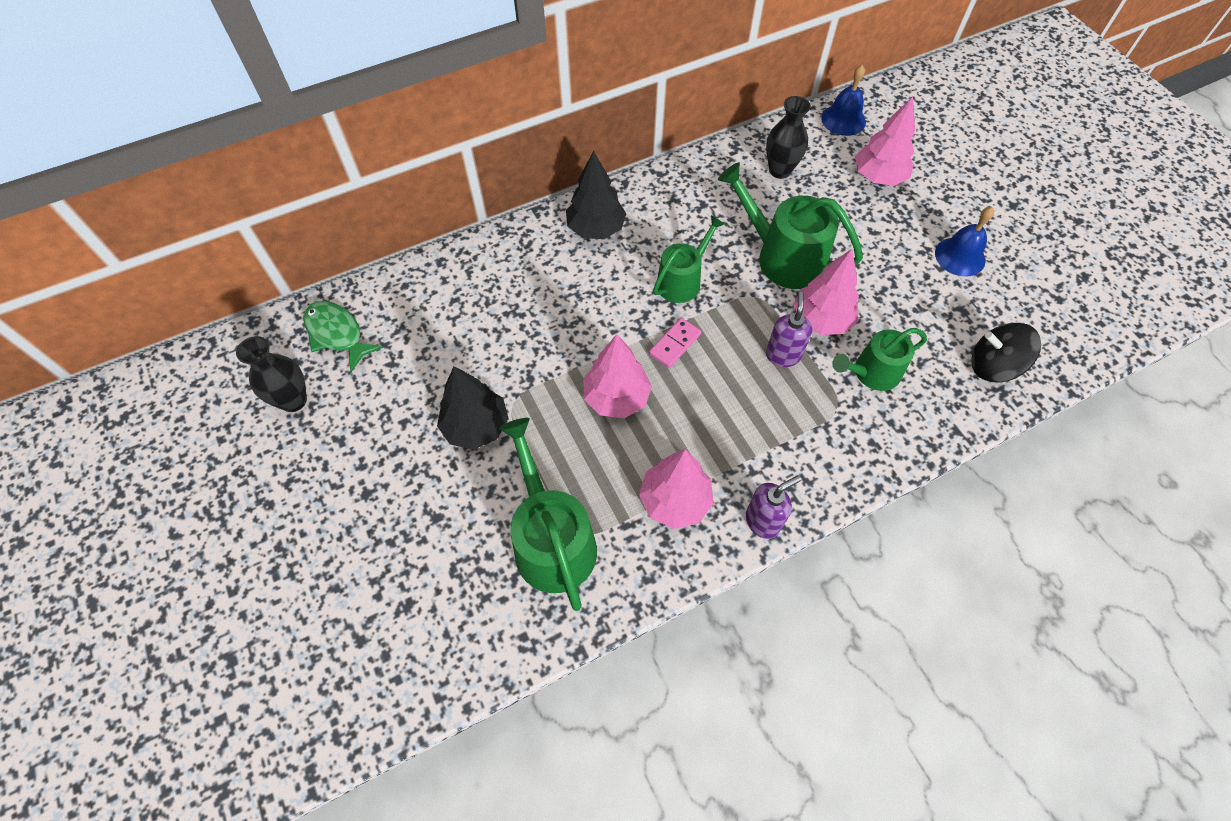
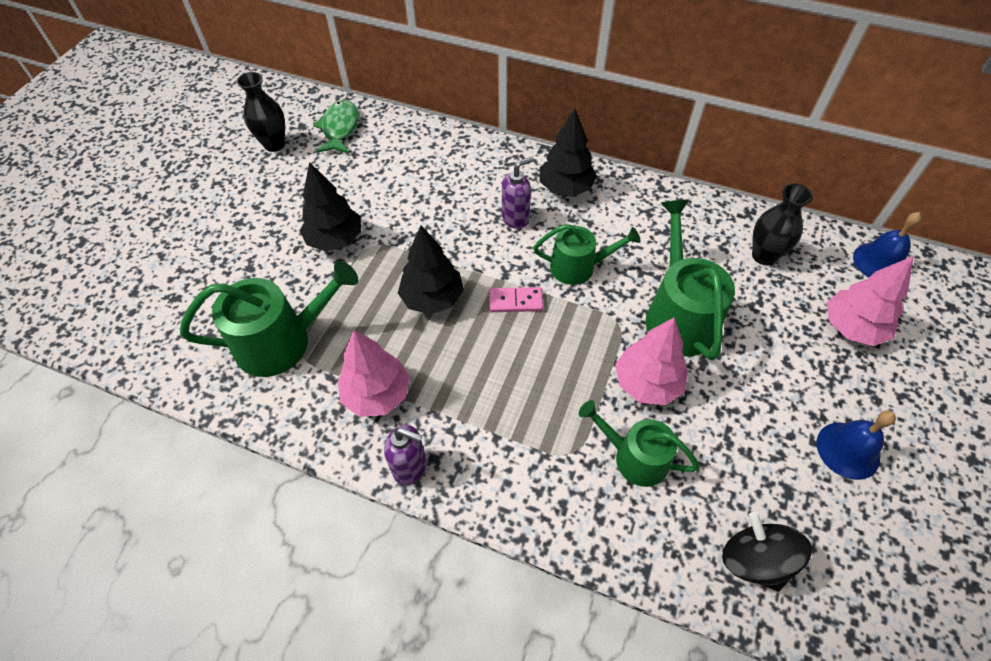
camera: 50 degrees right, 5 degrees down
green watering can [499,418,597,611] -> green watering can turned 45 degrees clockwise [180,261,358,377]
pink tree [583,334,652,418] -> black tree [398,225,464,315]
purple soap dispenser [766,292,813,367] -> purple soap dispenser moved to [502,157,534,229]

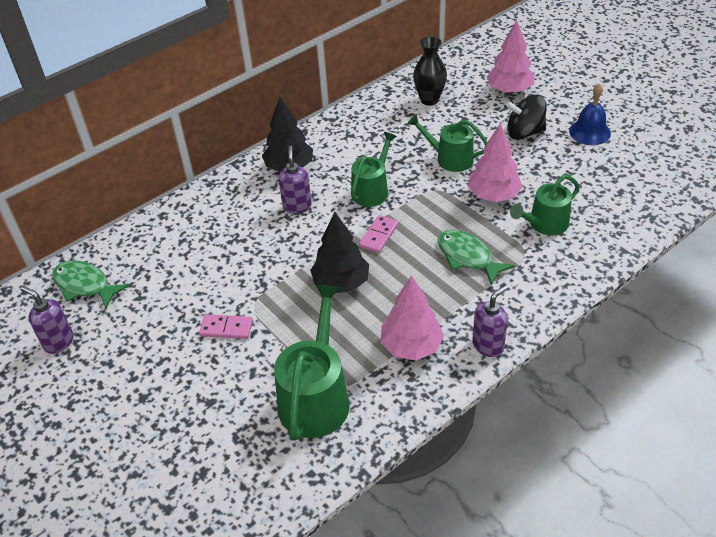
camera: 60 degrees left, 10 degrees down
black vase [237,72,285,152] -> purple soap dispenser [21,286,73,354]
black tree [300,162,361,251] -> pink domino [199,314,253,339]
green watering can [645,199,735,360] -> green watering can [408,114,487,172], size x0.64
black spinning top [722,512,812,591] -> black spinning top moved to [506,95,547,140]
blue bell [853,212,922,278] -> none
none -> green fish [438,230,515,286]

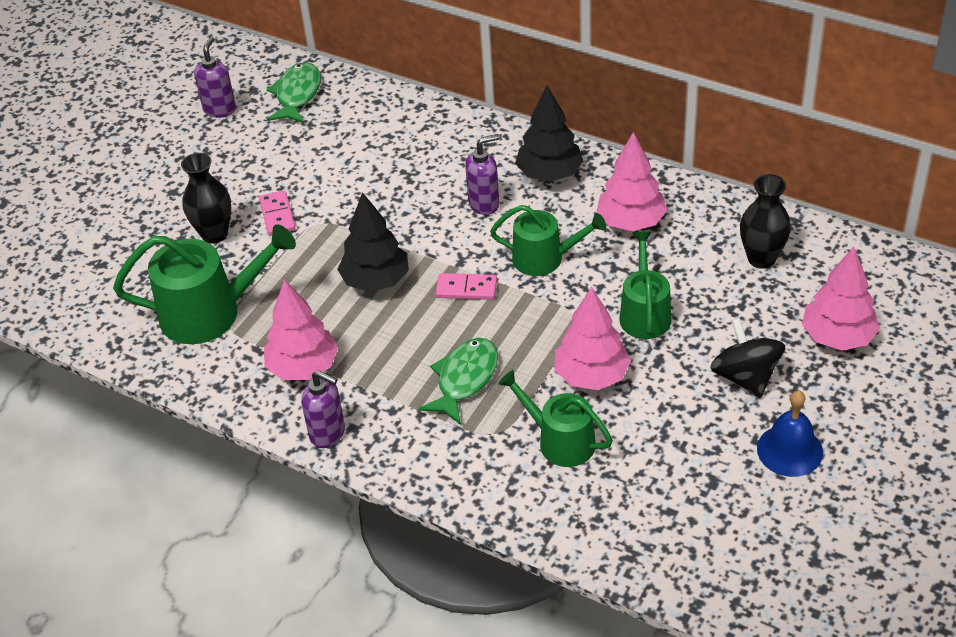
camera: 70 degrees right, 0 degrees up
none -> black vase [181,153,231,244]
none -> pink tree [597,132,667,231]

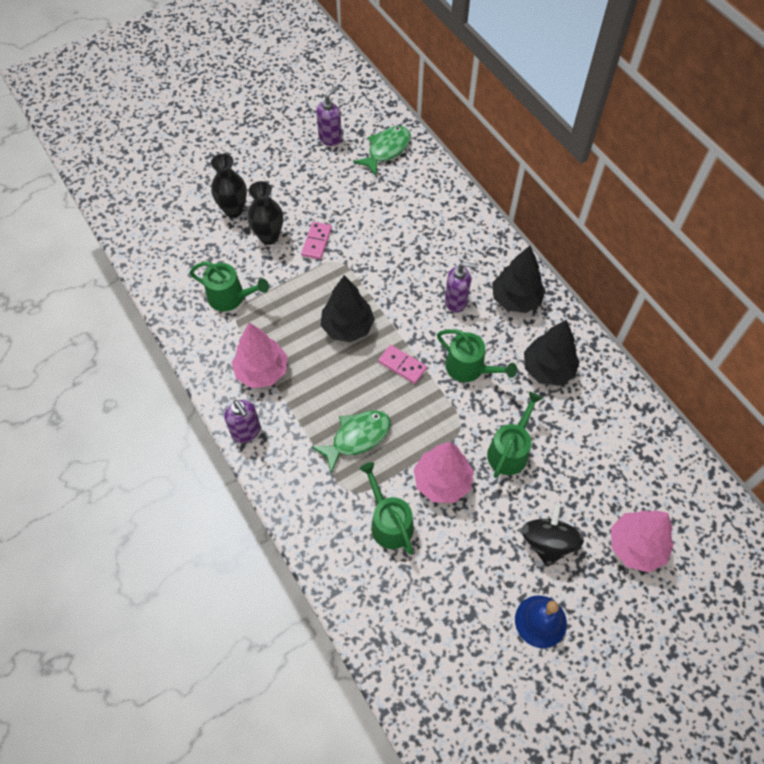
camera: 25 degrees right, 15 degrees up
green watering can [113,224,296,344] -> green watering can [190,261,269,311], size x0.64
pink tree [597,132,667,231] -> black tree [524,320,580,386]
black vase [740,174,791,269] -> black vase moved to [211,154,247,218]

